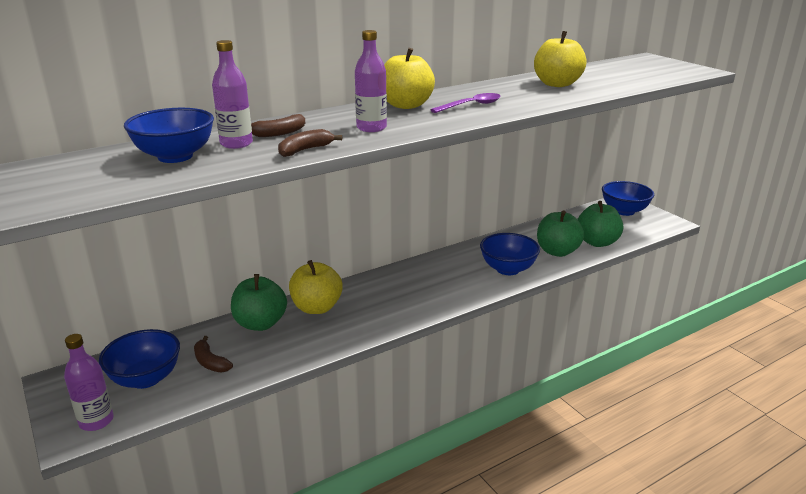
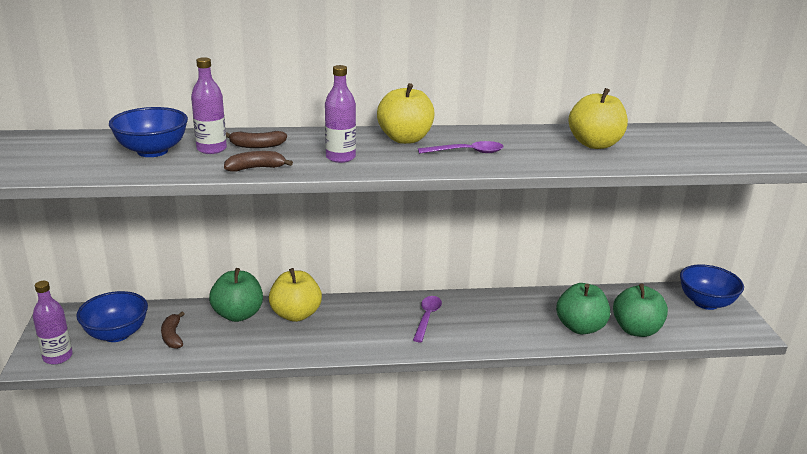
camera: 25 degrees right, 0 degrees up
blue bowl [480,233,540,275] -> none
none -> purple spoon [413,296,442,342]

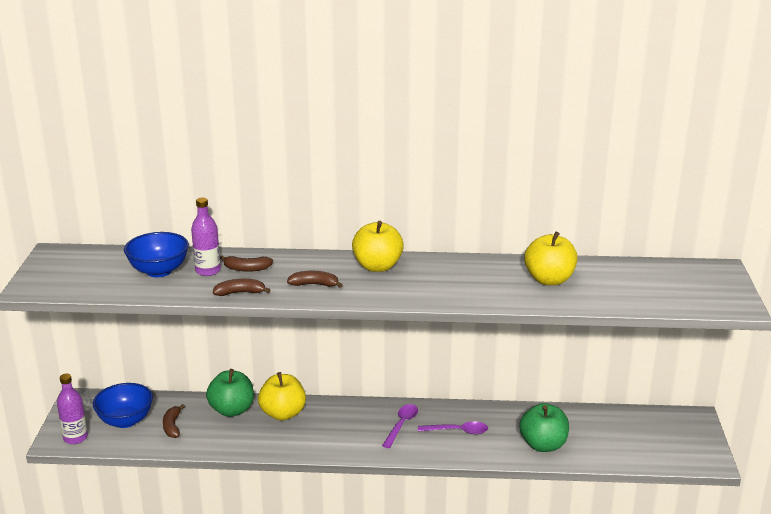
camera: 10 degrees right, 0 degrees up
purple bottle [325,65,356,163] -> brown banana [287,271,343,288]
purple spoon [418,141,504,154] -> purple spoon moved to [418,421,488,434]
green apple [613,284,668,337] -> none
blue bowl [680,264,744,310] -> none

